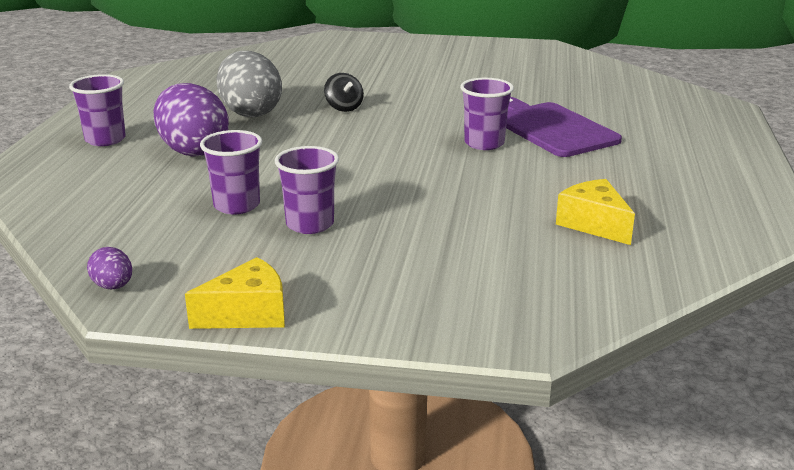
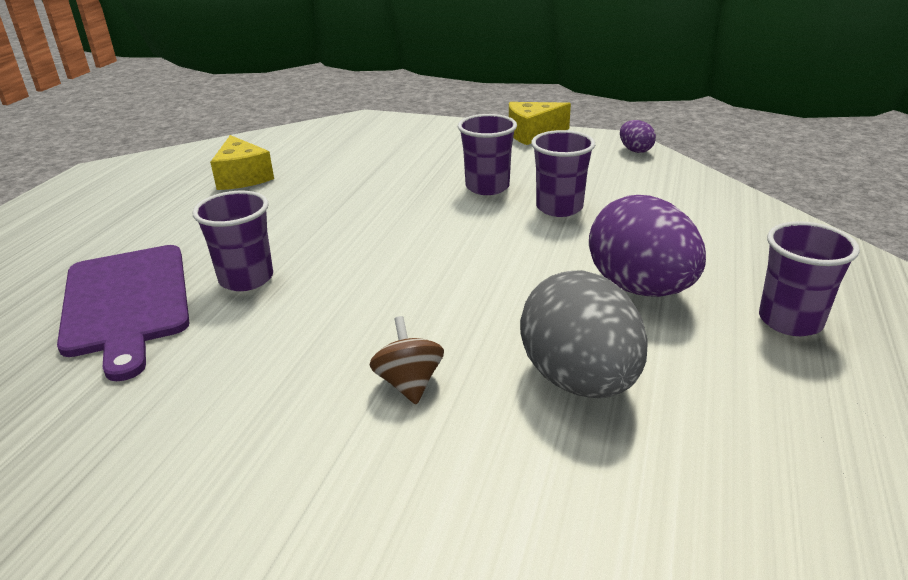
camera: 170 degrees left, 5 degrees up
black spinning top [324,73,364,112] -> brown spinning top [369,316,444,404]

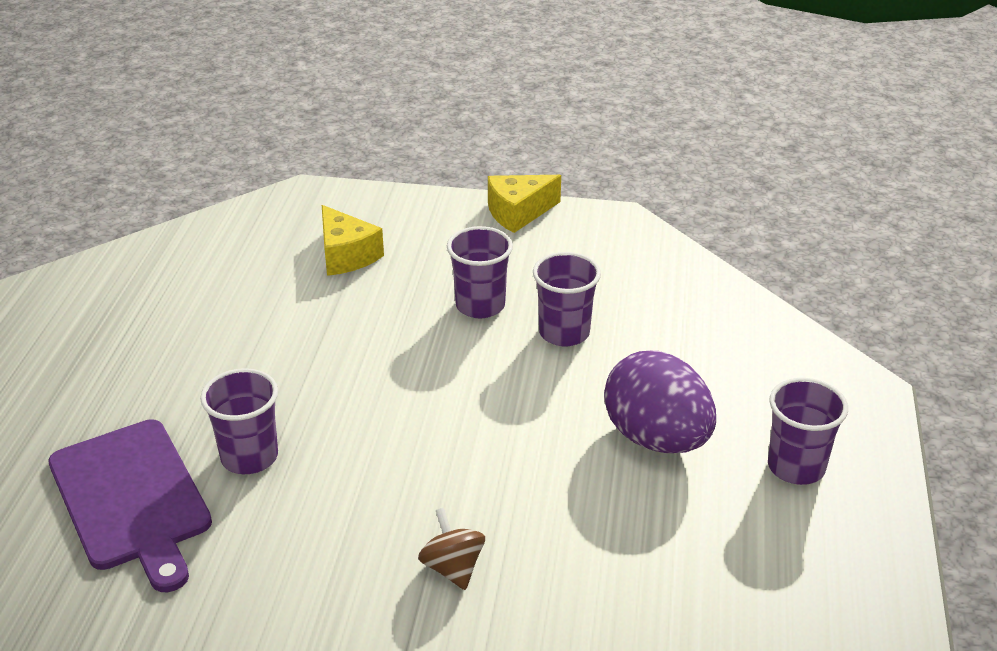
camera: 10 degrees left, 5 degrees up
yellow cheese [210,135,274,190] -> yellow cheese moved to [322,205,384,276]
grey egg [520,270,648,398] -> none
purple egg [620,120,656,153] -> none

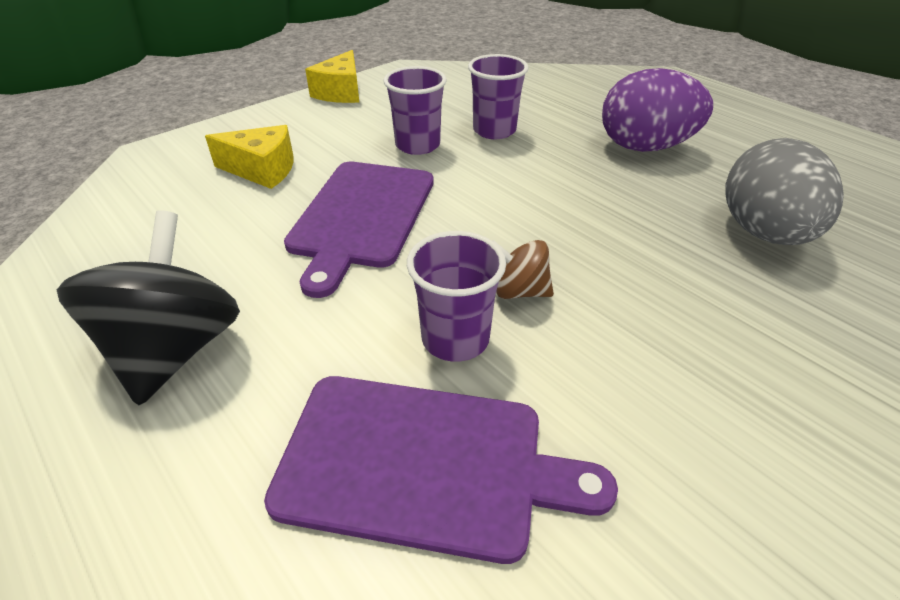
camera: 50 degrees left, 5 degrees up
brown spinning top [418,508,485,590] -> brown spinning top moved to [492,240,554,299]
purple cup [768,378,848,485] -> none
none -> black spinning top [57,210,240,405]
none -> purple cutting board [284,162,434,298]
none -> grey egg [726,138,844,245]

